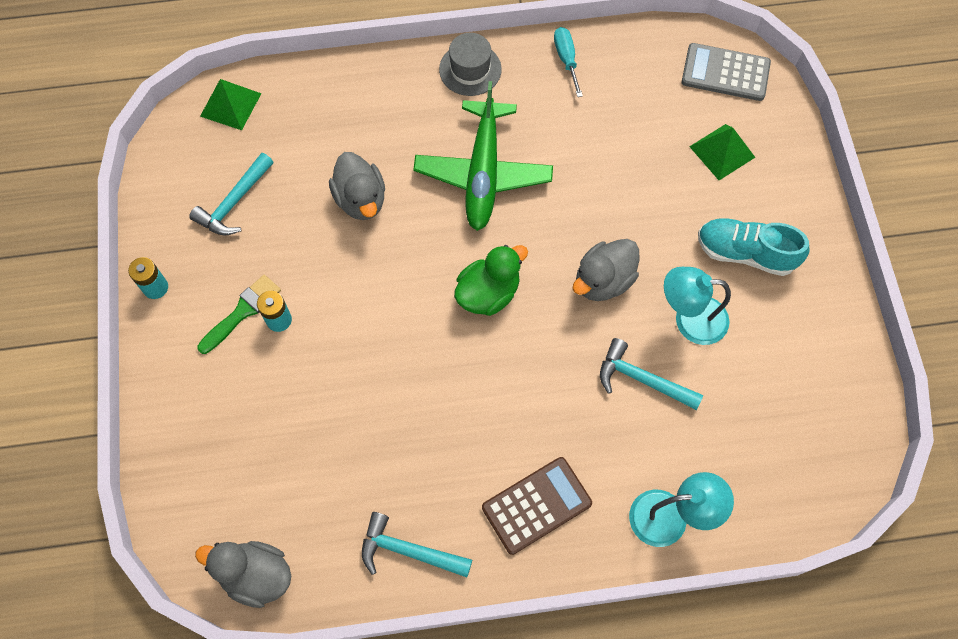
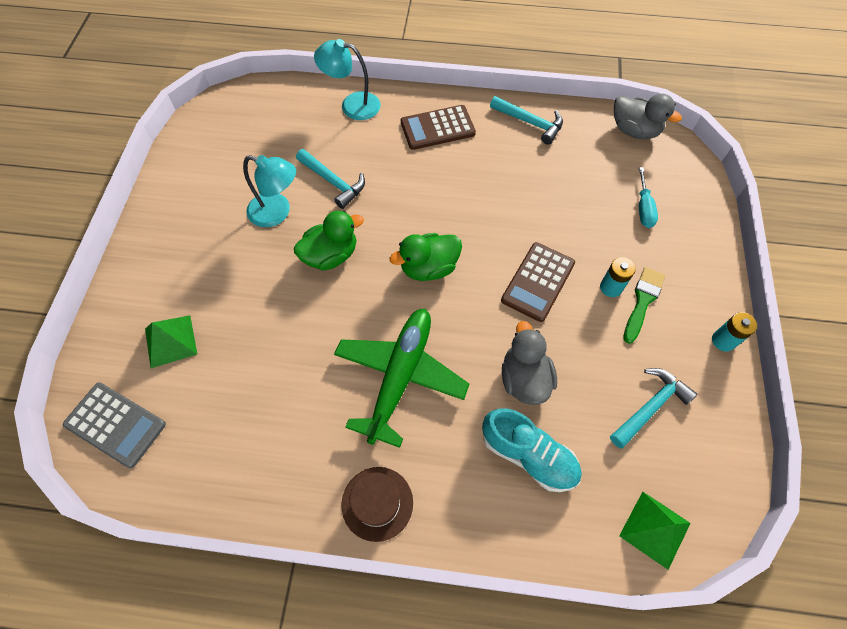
camera: 165 degrees left, 5 degrees down
green brush [197,275,281,354] -> green brush turned 150 degrees clockwise [623,267,665,344]
grey hat [439,33,502,96] -> brown hat [342,467,413,542]
turquoise screwdriver [554,27,583,97] -> turquoise screwdriver moved to [639,167,658,228]
grey duck [572,239,639,301] -> green duck [294,211,364,271]
turquoise shoe [698,218,809,276] -> turquoise shoe moved to [482,409,582,492]
none -> brown calculator [501,242,575,322]

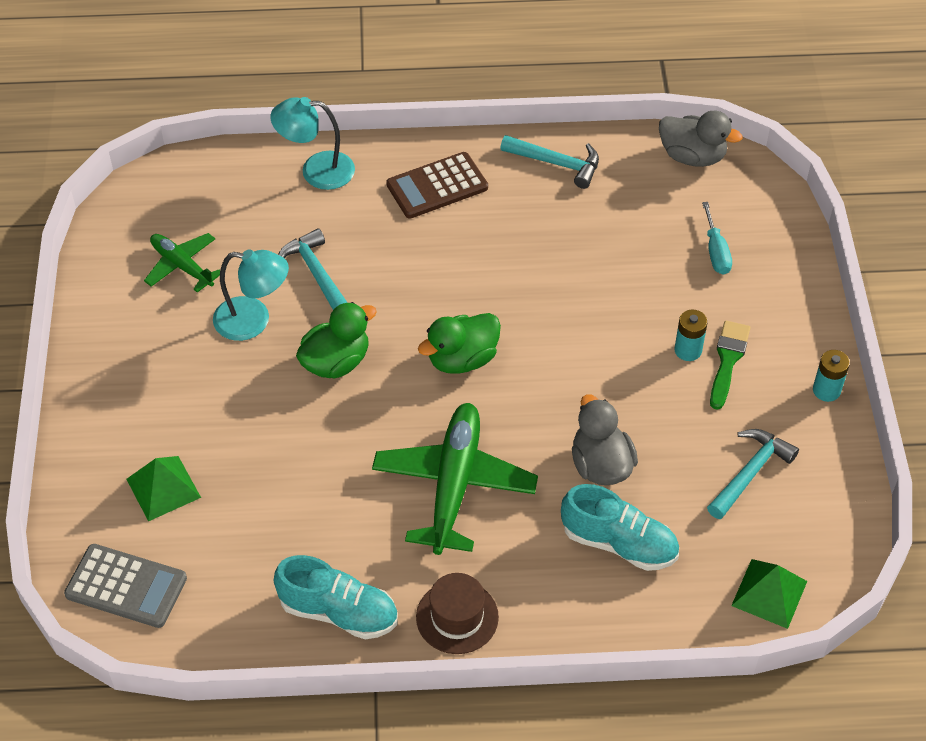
camera: 10 degrees left, 10 degrees down
turquoise hammer [296,149,365,209] -> turquoise hammer turned 150 degrees counterclockwise [278,228,348,310]
brown calculator [501,242,575,322] -> none
none -> green plane [144,233,220,292]
none -> turquoise shoe [274,555,398,639]

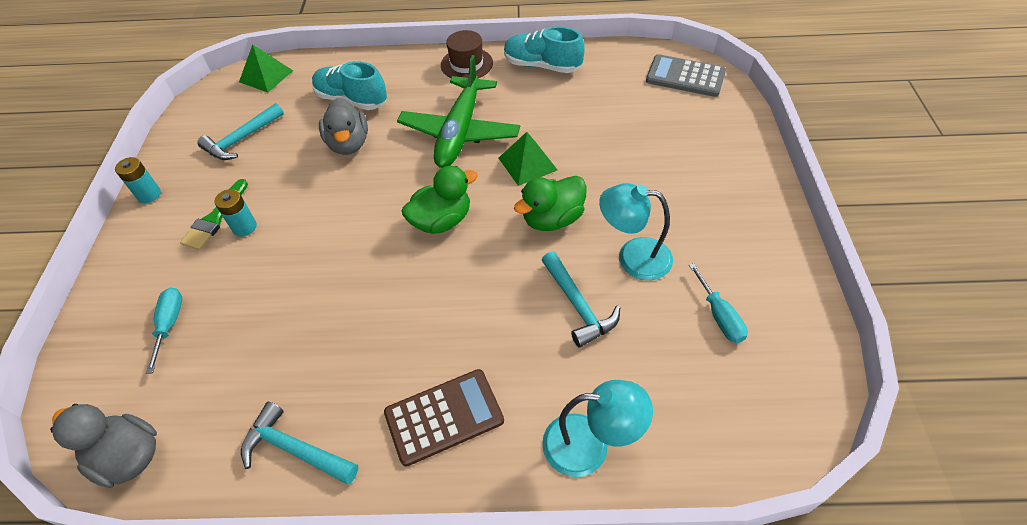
camera: 175 degrees left, 0 degrees up
green pyramid [126,456,201,521] -> green pyramid moved to [499,132,557,186]
green plane [144,233,220,292] -> turquoise screwdriver [689,263,748,343]

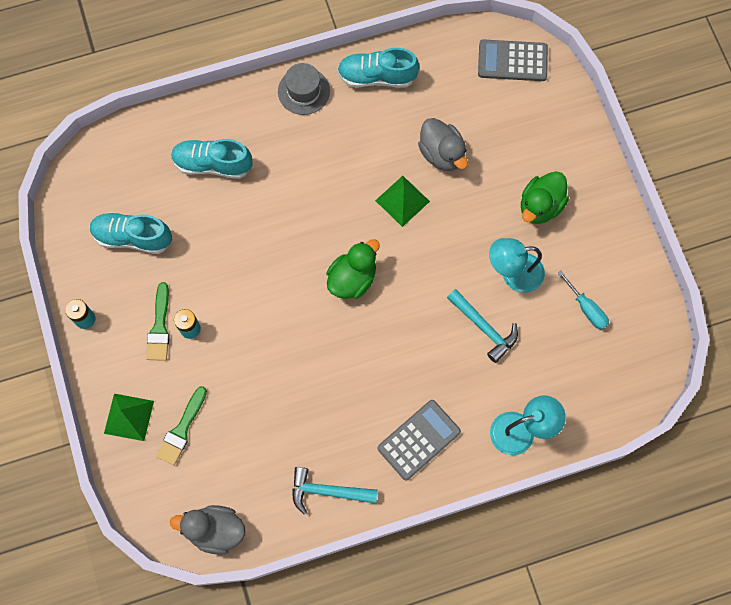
camera: 20 degrees left, 20 degrees up
turquoise screwdriver [146,287,182,374] -> green brush [156,386,207,465]
turquoise hammer [197,103,284,160] -> turquoise shoe [90,212,172,254]
green pyramid [239,44,293,92] -> green pyramid moved to [104,394,154,441]
grey duck [319,98,368,155] -> grey duck moved to [418,118,468,171]
brown calculator [384,369,504,467] -> grey calculator [378,400,461,480]
green plane [397,55,520,168] -> none
brown hat [441,30,493,78] -> grey hat [278,63,330,115]
green duck [514,176,587,231] -> green duck moved to [521,171,569,224]

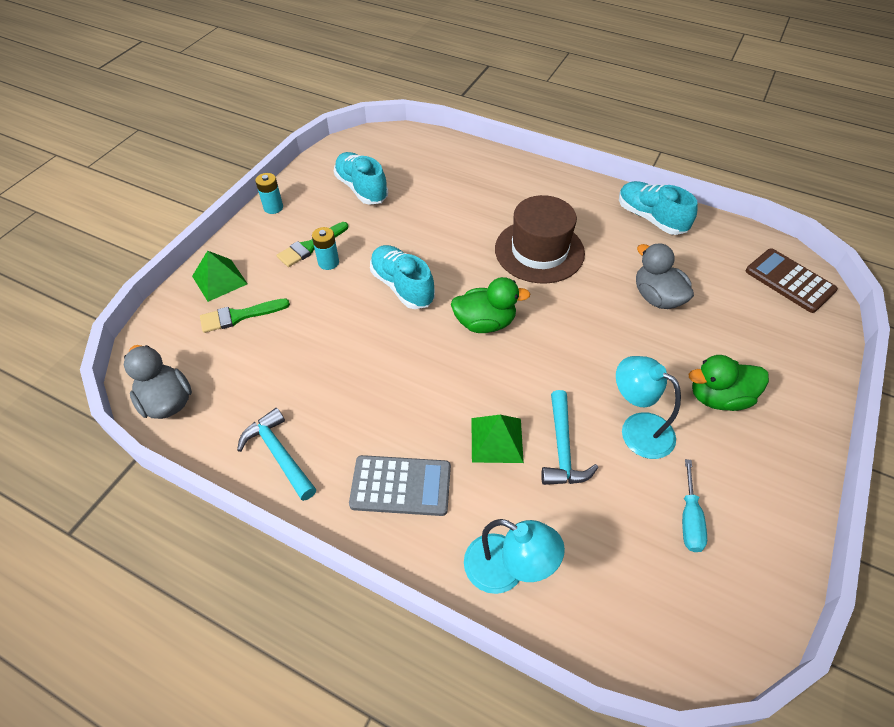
camera: 45 degrees right, 20 degrees down
turquoise shoe [171,139,253,179] -> turquoise shoe moved to [370,245,435,309]
grey hat [278,63,330,115] -> none
green pyramid [375,176,430,227] -> green pyramid moved to [471,415,524,463]
grey duck [418,118,468,171] -> grey duck turned 135 degrees clockwise [636,243,694,309]
grey calculator [478,39,548,81] -> brown calculator [746,248,838,313]
none -> brown hat [495,195,585,284]

